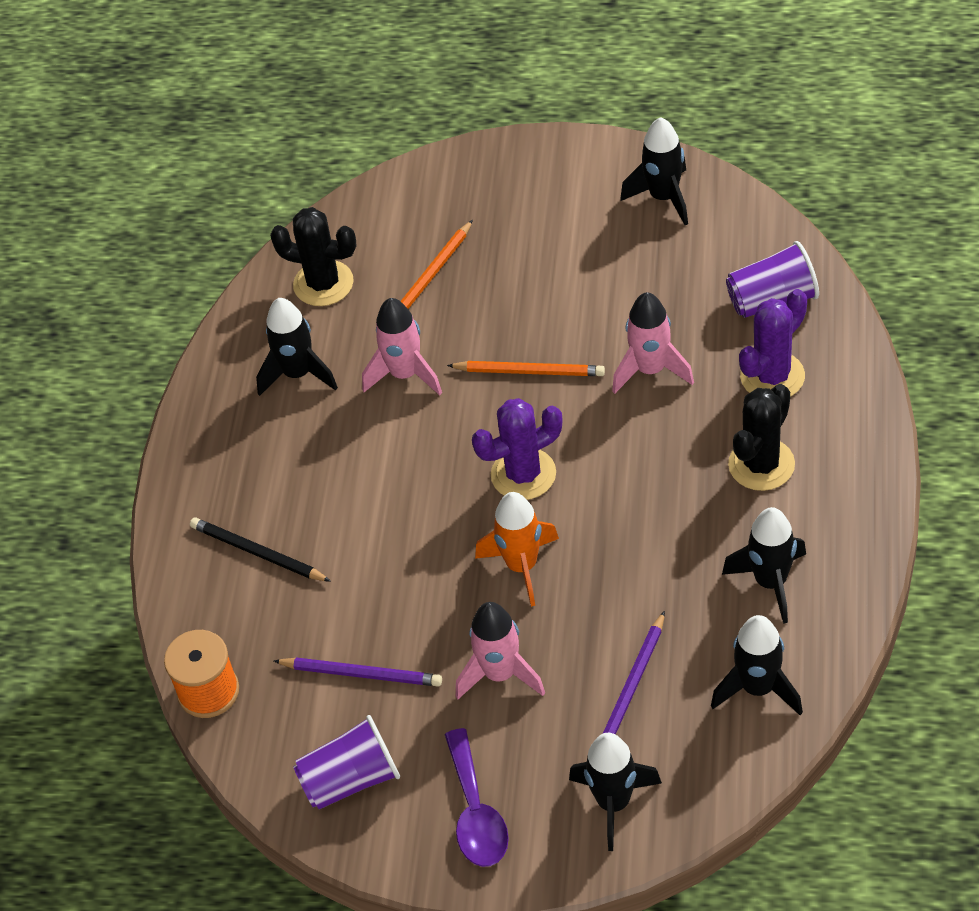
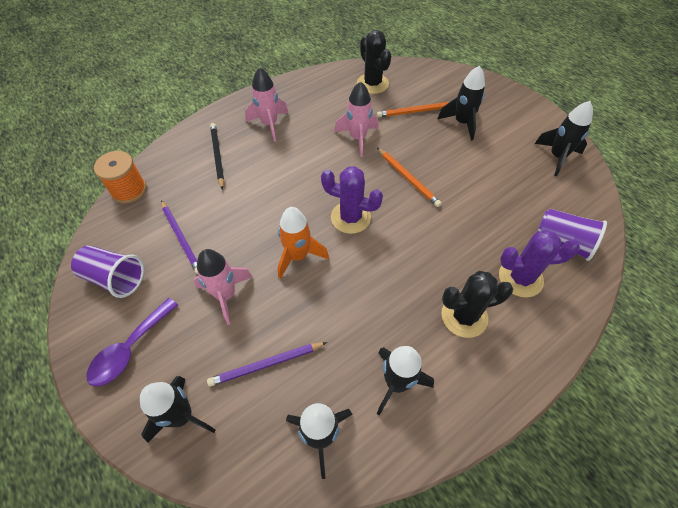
camera: 40 degrees right, 5 degrees up
black rocket [256,298,338,396] -> black rocket moved to [437,66,485,141]
pink rocket [612,292,694,394] -> pink rocket moved to [245,67,288,142]

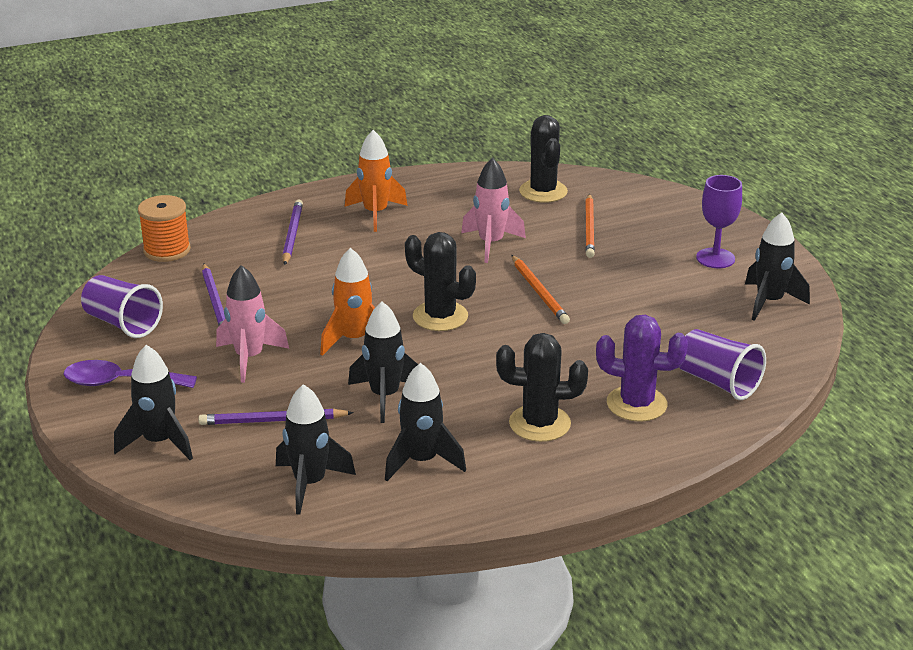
camera: 15 degrees right, 25 degrees down
purple spoon [86,298,178,386] -> purple spoon turned 45 degrees clockwise [63,360,197,388]
black pencil [210,123,224,190] -> purple pencil [282,200,303,265]
pink rocket [245,67,288,142] -> orange rocket [345,130,408,232]
purple cactus [321,166,383,234] -> black cactus [405,232,476,331]
orange pencil [377,102,449,118] -> orange pencil turned 90 degrees counterclockwise [585,194,595,258]
black rocket [437,66,485,141] -> black rocket moved to [348,302,418,423]
none -> purple goblet [696,175,742,268]

